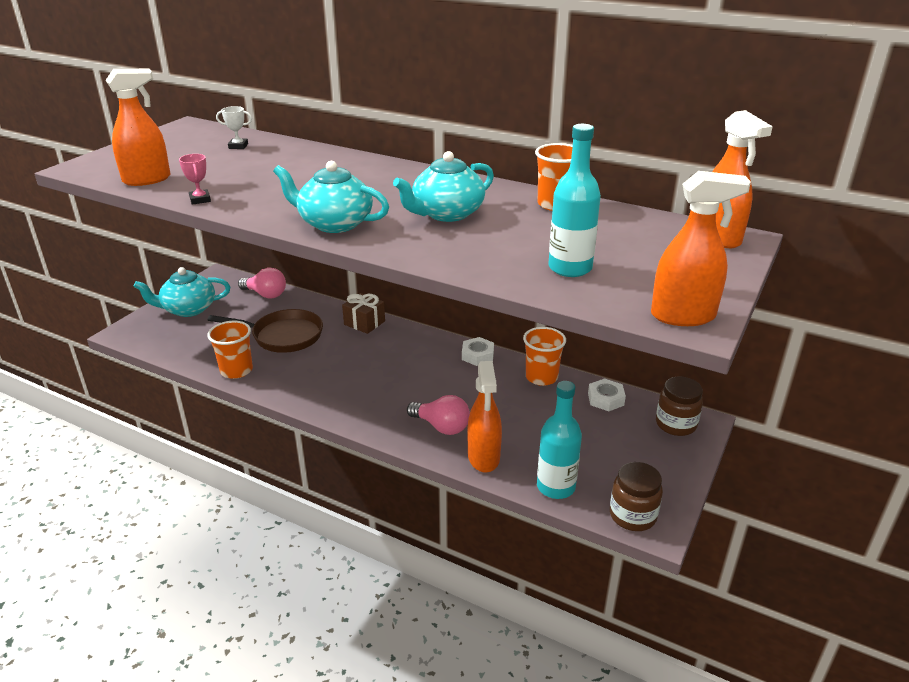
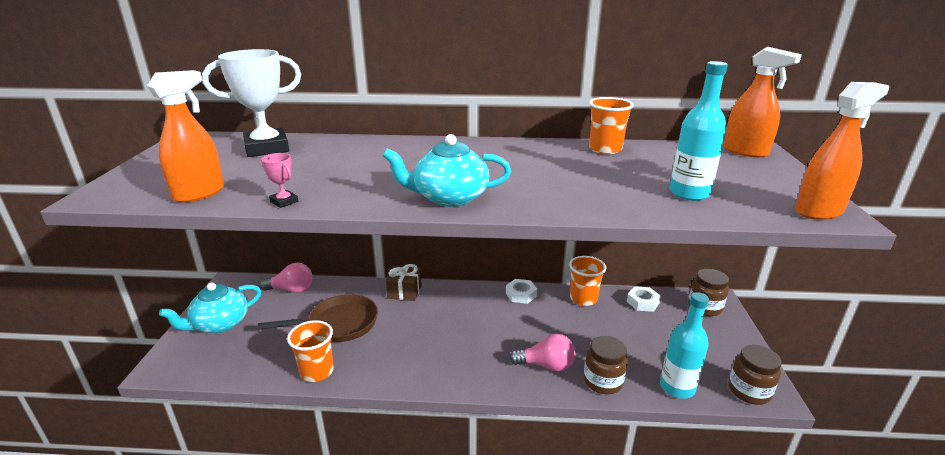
camera: 25 degrees left, 5 degrees down
white trophy [216,106,252,149] -> white trophy [202,49,301,157], size x2.43
turquoise teapot [393,151,494,222] -> none
orange spray bottle [468,361,502,473] -> brown jar [584,336,628,394]

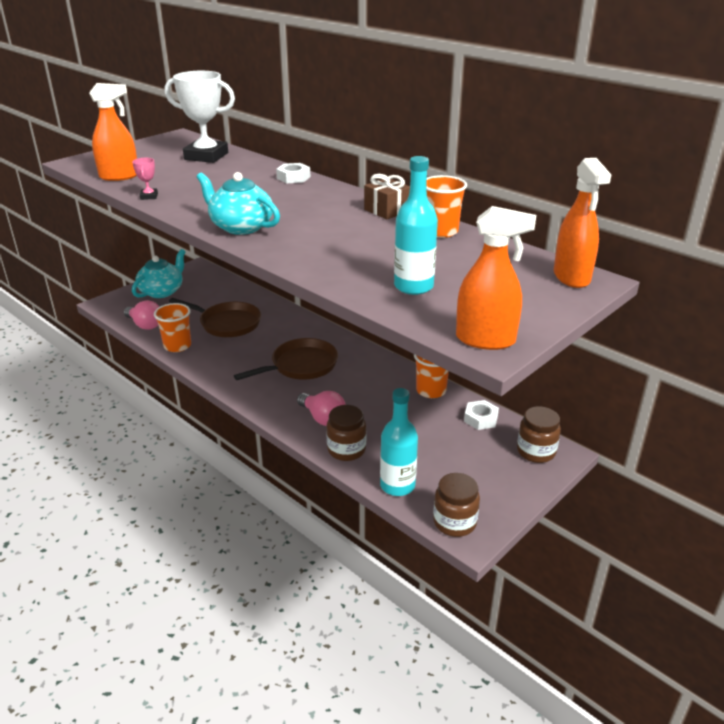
camera: 40 degrees right, 5 degrees up
turquoise teapot [159,282,261,333] -> turquoise teapot turned 120 degrees clockwise [132,249,185,298]
pink light bulb [259,263,313,293] -> pink light bulb moved to [124,300,160,330]
brown gift [386,264,422,301] -> brown gift moved to [364,174,410,219]
white nut [506,279,537,304] -> white nut moved to [276,163,310,183]
none -> brown pan [234,338,338,380]

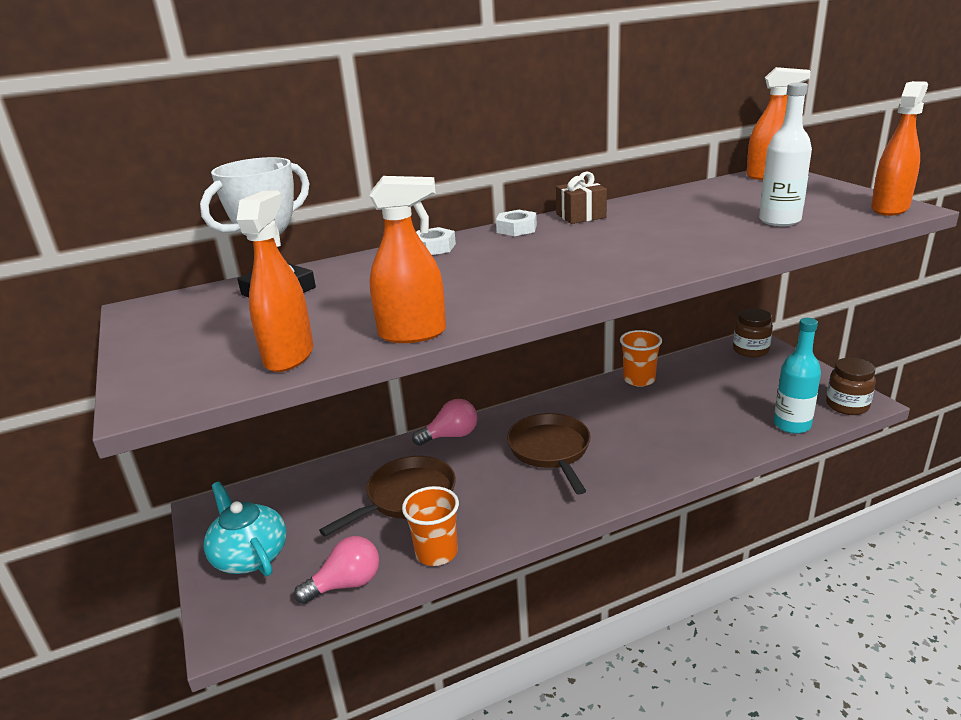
camera: 65 degrees left, 5 degrees down
pink trophy [132,158,158,200] -> orange spray bottle [369,176,446,343]
turquoise teapot [197,172,280,235] -> none
pink light bulb [297,391,346,426] -> pink light bulb moved to [412,399,478,446]
brown jar [326,405,366,461] -> none
turquoise bottle [394,156,438,295] -> white bottle [759,83,812,226]
orange cup [426,175,467,238] -> none
white nut [464,400,499,430] -> white nut moved to [496,210,537,236]

